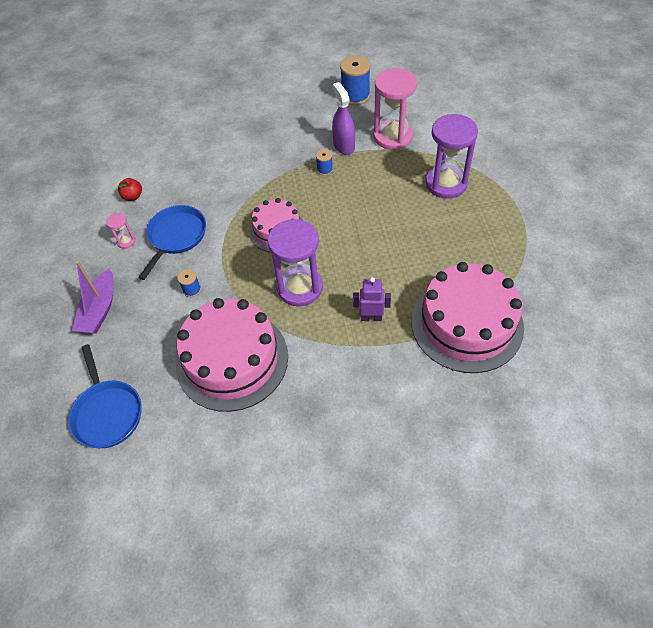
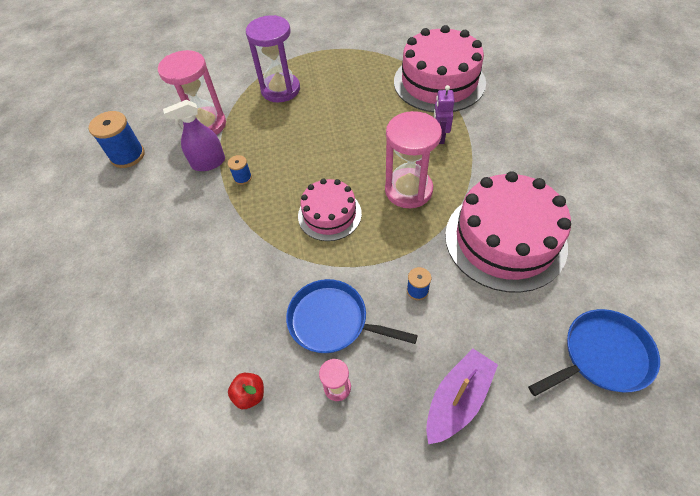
camera: 90 degrees left, 0 degrees up
purple boat [72,261,114,334] -> purple boat turned 60 degrees counterclockwise [426,349,498,444]
purple hourglass [268,219,323,306] -> pink hourglass [385,111,442,208]

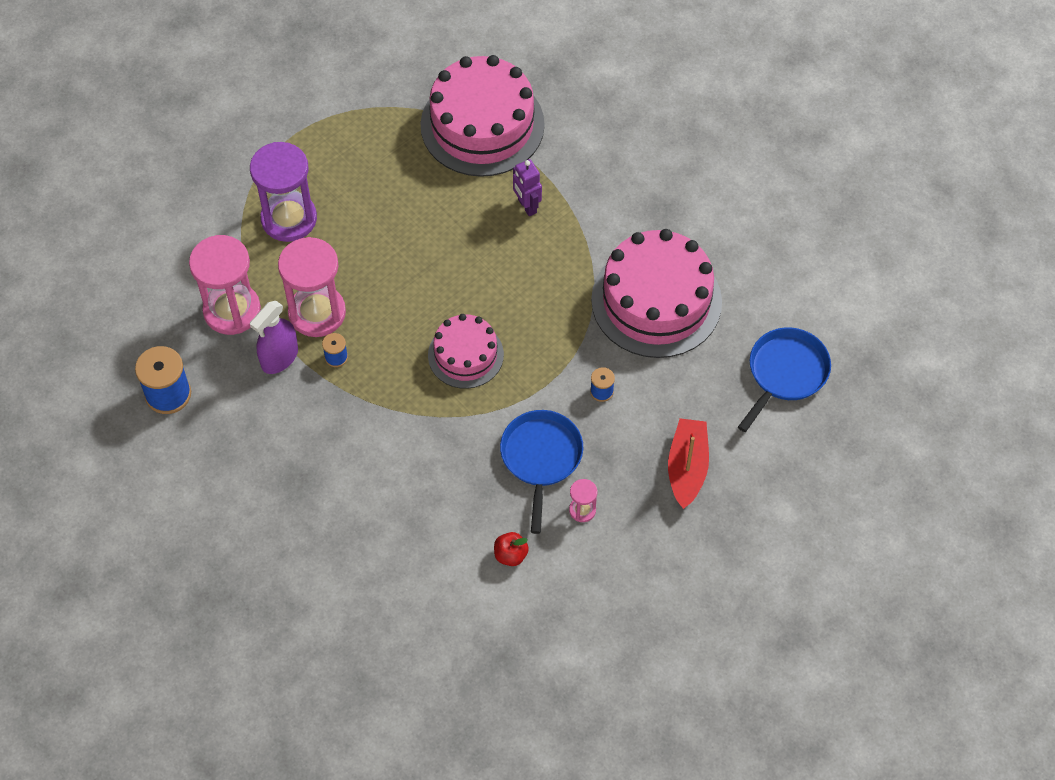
camera: 35 degrees left, 5 degrees up
blue pan [286,279,418,353] -> blue pan turned 105 degrees clockwise [500,410,583,534]
pink hourglass [385,111,442,208] -> pink hourglass moved to [278,237,346,337]
purple boat [426,349,498,444] -> red boat [668,418,709,509]

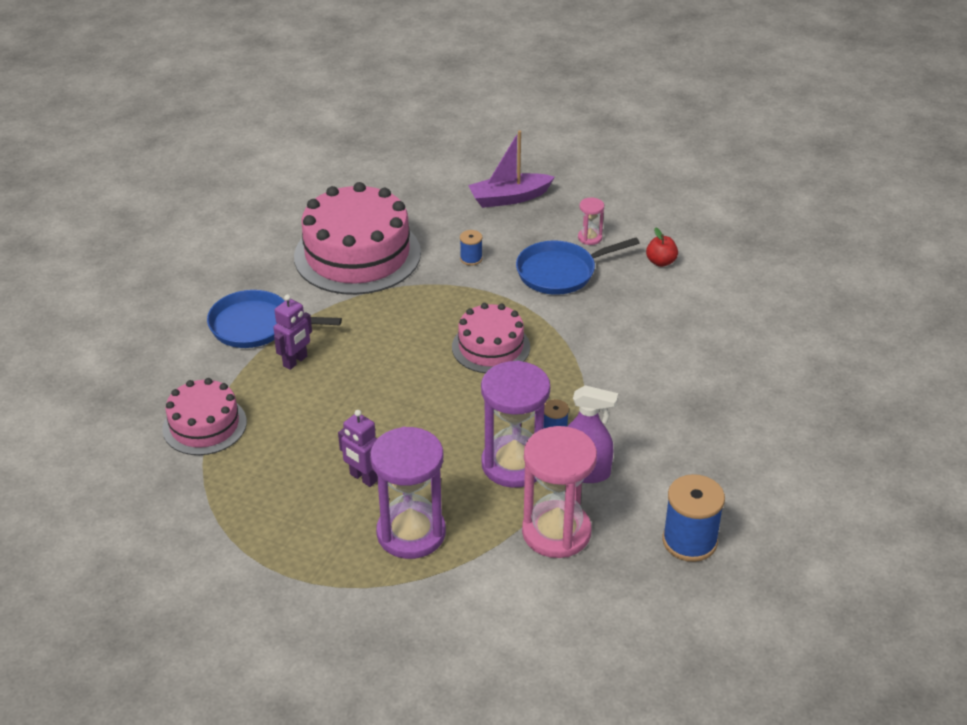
camera: 115 degrees left, 20 degrees down
pink hourglass [278,237,346,337] -> purple hourglass [481,361,550,488]
pink cake [420,55,545,177] -> pink cake [162,378,247,455], size x0.57
red boat [668,418,709,509] -> purple boat [468,131,555,208]
blue pan [738,327,831,432] -> blue pan moved to [207,290,342,348]
none -> purple robot [338,410,378,487]

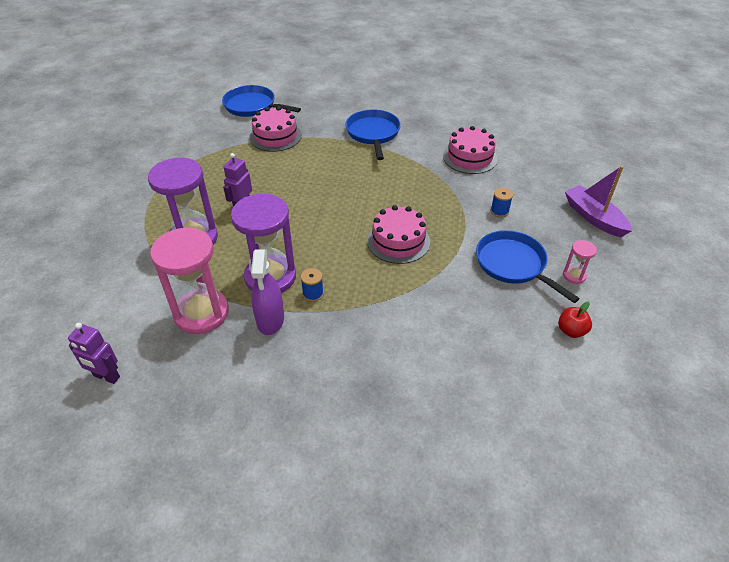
camera: 75 degrees right, 5 degrees up
purple robot [273,294,312,370] -> purple robot moved to [68,323,120,384]
pink cake [294,182,421,295] -> pink cake [443,126,498,174], size x0.57
blue spool [663,474,725,562] -> none
none -> blue pan [222,85,301,117]

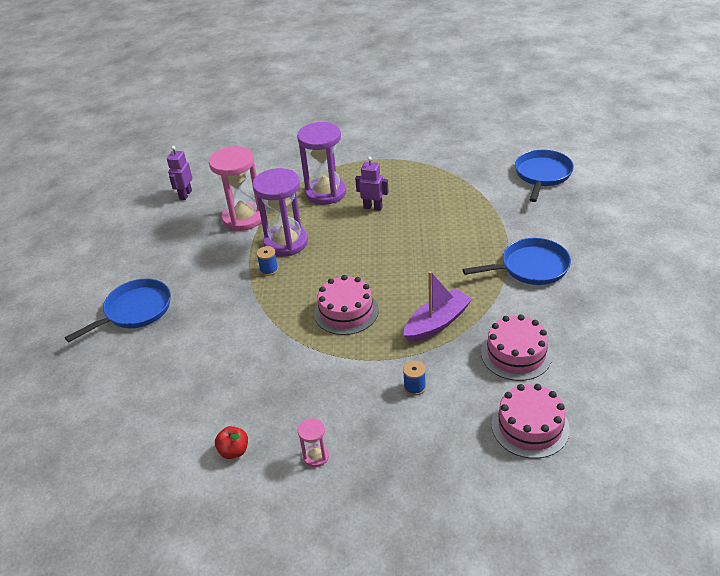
camera: 85 degrees right, 5 degrees down
pink cake [249,106,302,152] -> pink cake moved to [491,384,570,459]
purple spray bottle [251,249,284,335] -> none
blue pan [476,230,580,303] -> blue pan moved to [65,279,171,342]
purple boat [565,166,632,237] -> purple boat moved to [403,271,472,342]

